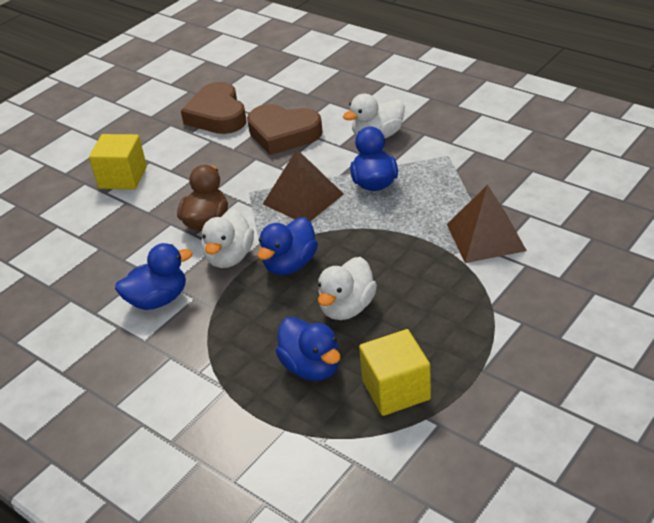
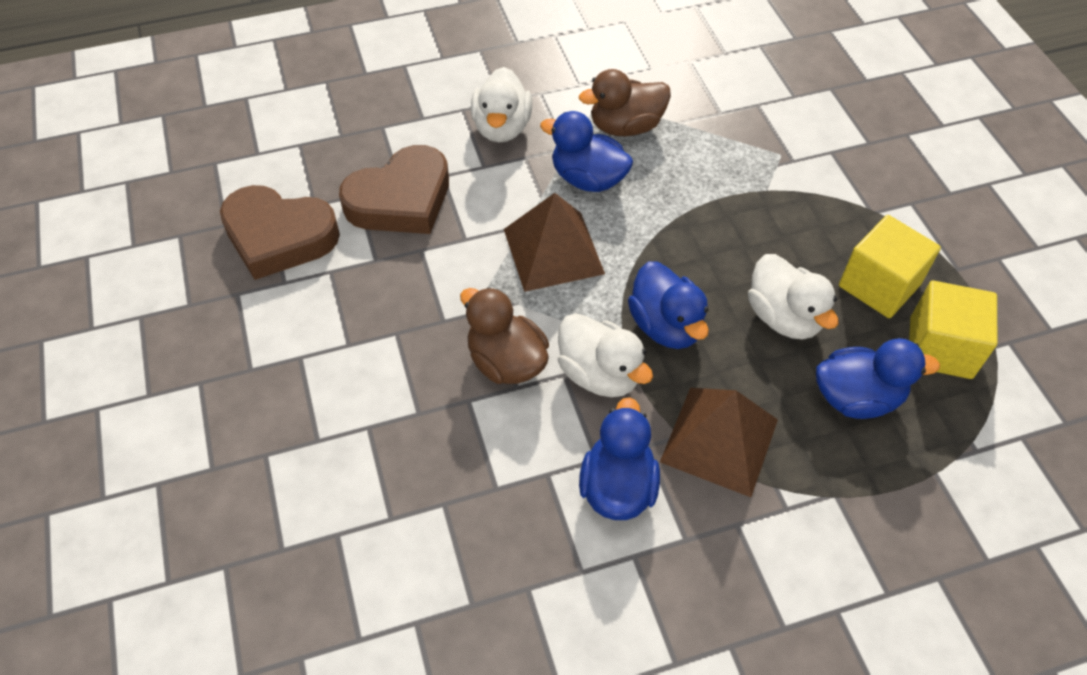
camera: 60 degrees left, 15 degrees up
yellow cube [89,134,147,189] -> yellow cube moved to [839,215,941,318]
brown pyramid [447,185,527,263] -> brown pyramid moved to [660,388,778,497]
none -> brown duck [579,69,671,136]

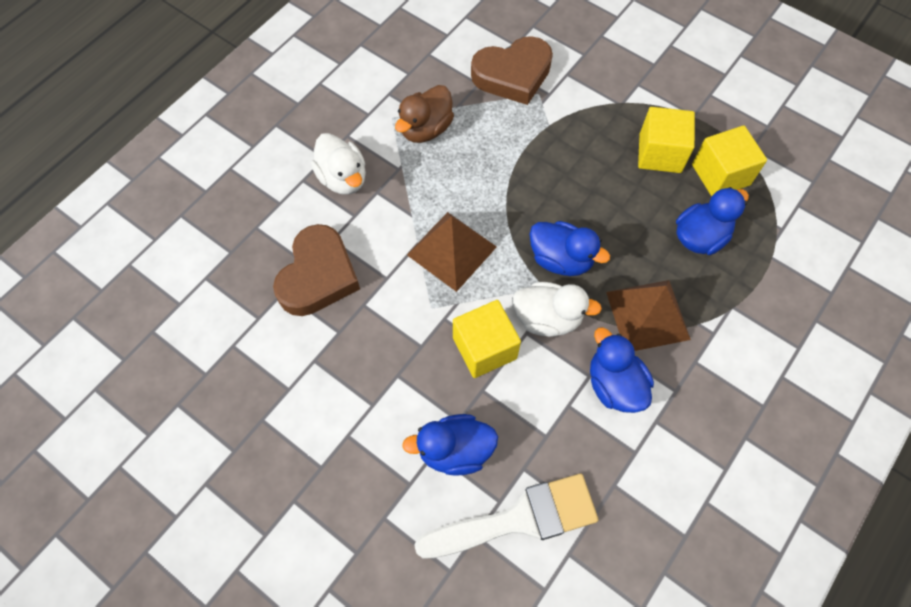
camera: 35 degrees left, 10 degrees up
brown heart [220,185,340,280] -> brown heart moved to [471,36,553,105]
brown duck [460,287,549,384] -> yellow cube [453,300,521,378]
blue duck [540,111,633,192] -> blue duck moved to [402,414,498,476]
white duck [748,254,838,340] -> none
none -> white brush [414,474,598,559]

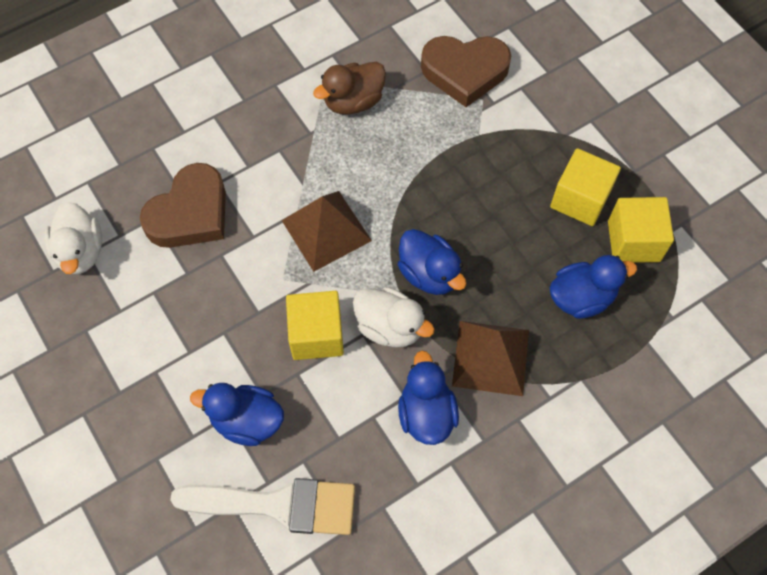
camera: 20 degrees right, 0 degrees up
white duck [311,133,366,195] -> white duck moved to [45,202,102,274]

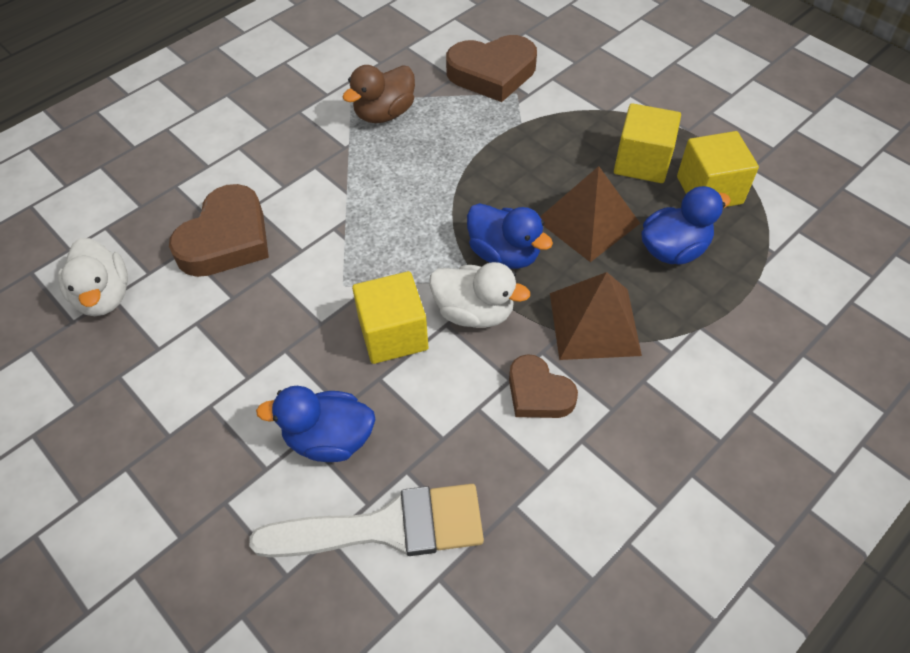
camera: 10 degrees left, 10 degrees down
brown pyramid [282,191,372,272] -> brown pyramid moved to [540,166,640,262]
blue duck [398,350,459,445] -> brown heart [509,354,578,418]

